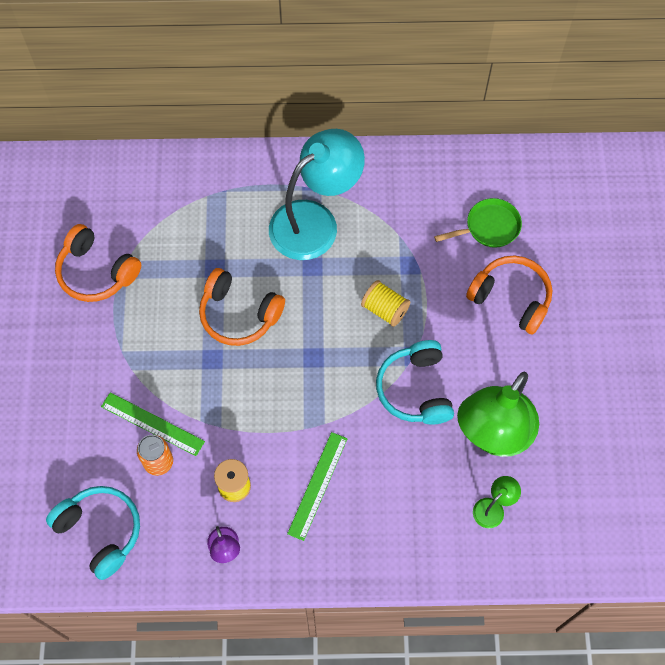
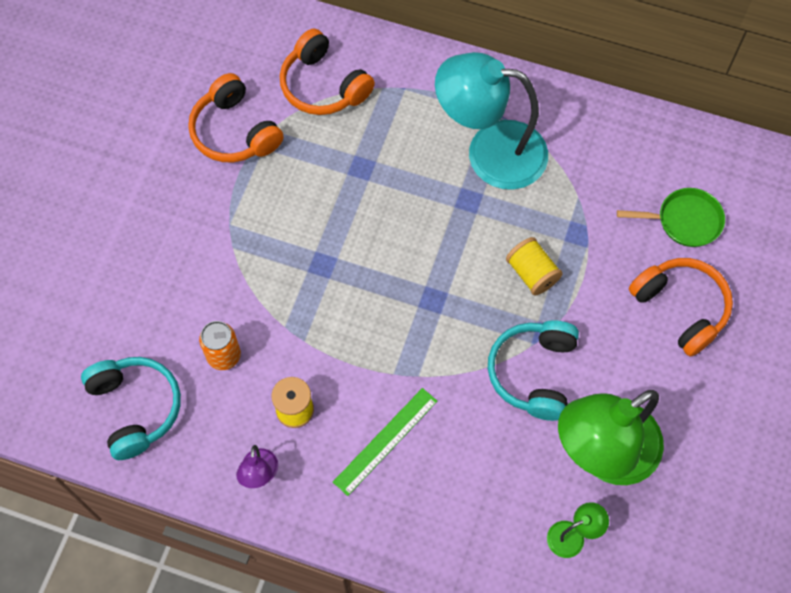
camera: 20 degrees right, 0 degrees up
green ruler [101,392,205,456] -> none
orange headphones [199,268,285,346] -> orange headphones moved to [280,28,375,115]
turquoise lamp [269,129,365,260] -> turquoise lamp turned 150 degrees counterclockwise [435,52,548,190]

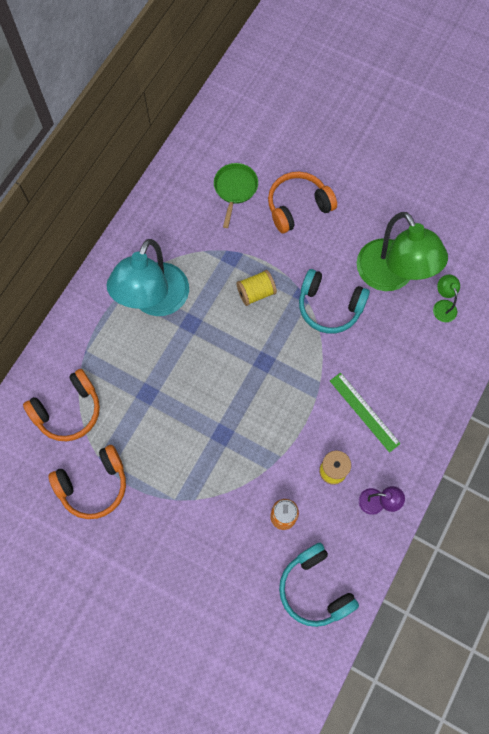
camera: 80 degrees left, 5 degrees up
turquoise headphones [81,357,181,460] -> turquoise headphones turned 105 degrees counterclockwise [279,543,359,627]

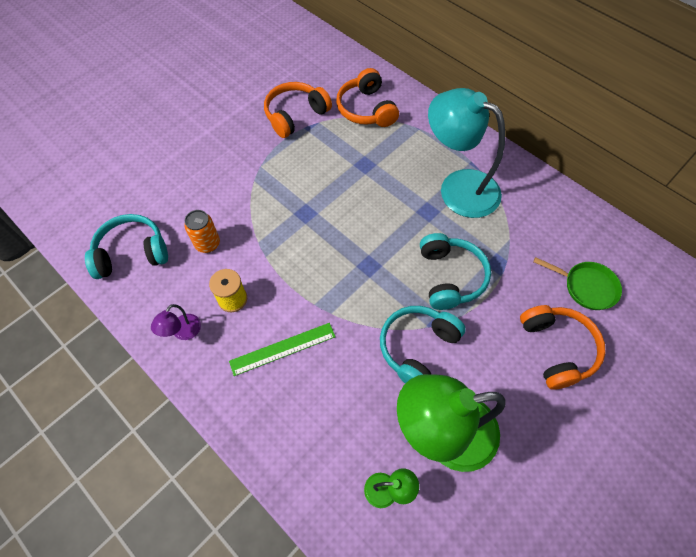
camera: 105 degrees right, 10 degrees down
orange headphones [48,445,126,519] -> orange headphones turned 60 degrees clockwise [264,82,332,138]
yellow spool [236,270,277,306] -> turquoise headphones [420,233,491,310]

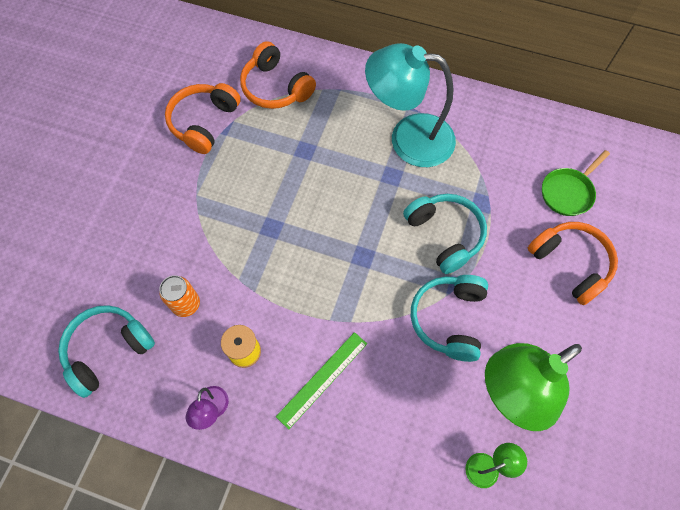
camera: 25 degrees left, 5 degrees up
green pan [533,257,622,310] -> green pan turned 135 degrees clockwise [542,150,610,216]

